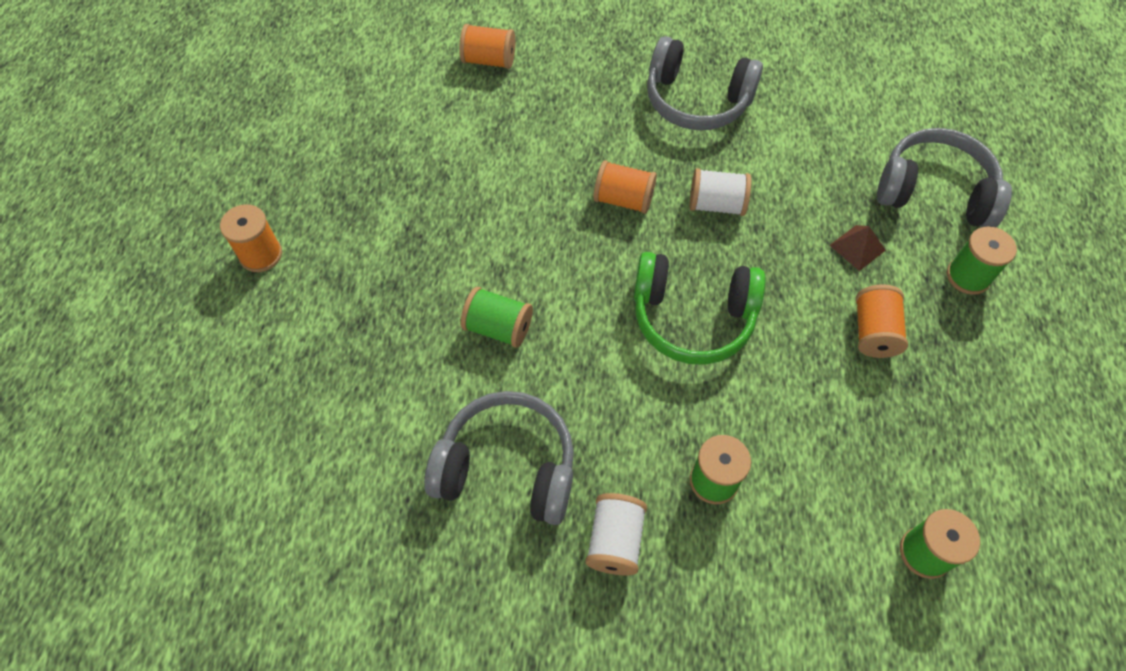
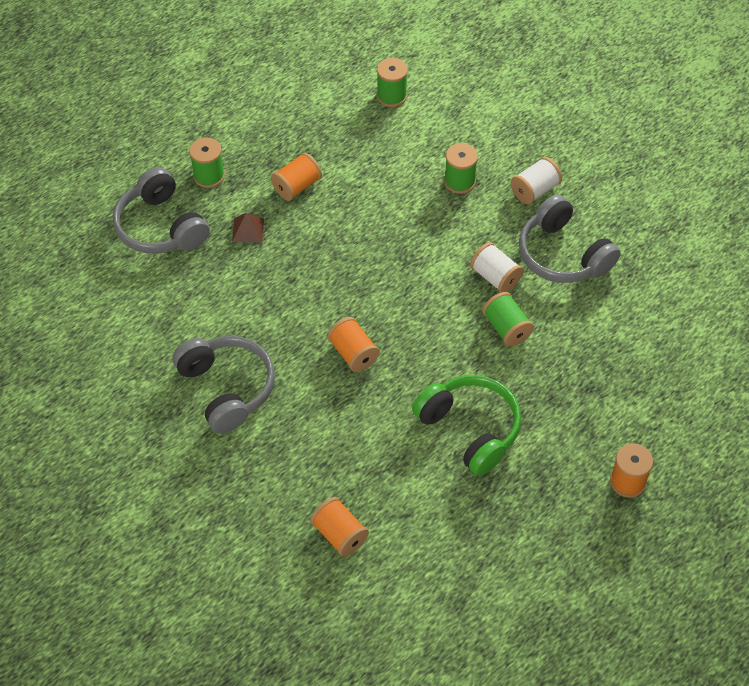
camera: 140 degrees left, 5 degrees down
green headphones [634,252,766,365] -> green headphones moved to [412,375,521,476]
white spool [690,168,751,216] -> white spool moved to [470,242,524,293]

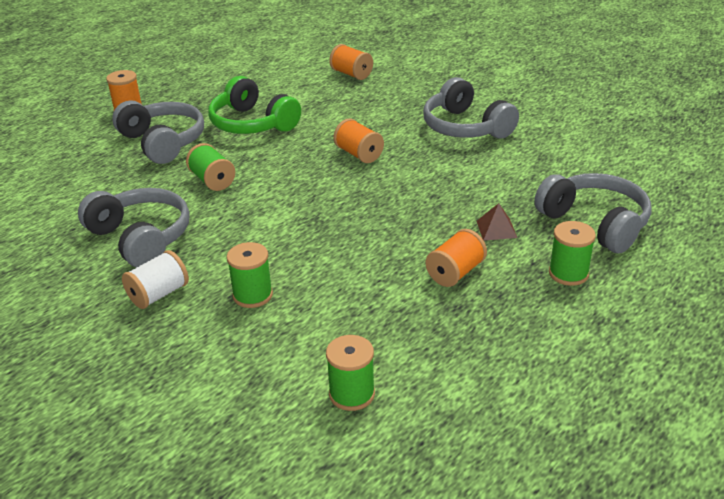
camera: 175 degrees right, 20 degrees down
white spool [470,242,524,293] -> none
none -> grey headphones [112,100,204,164]

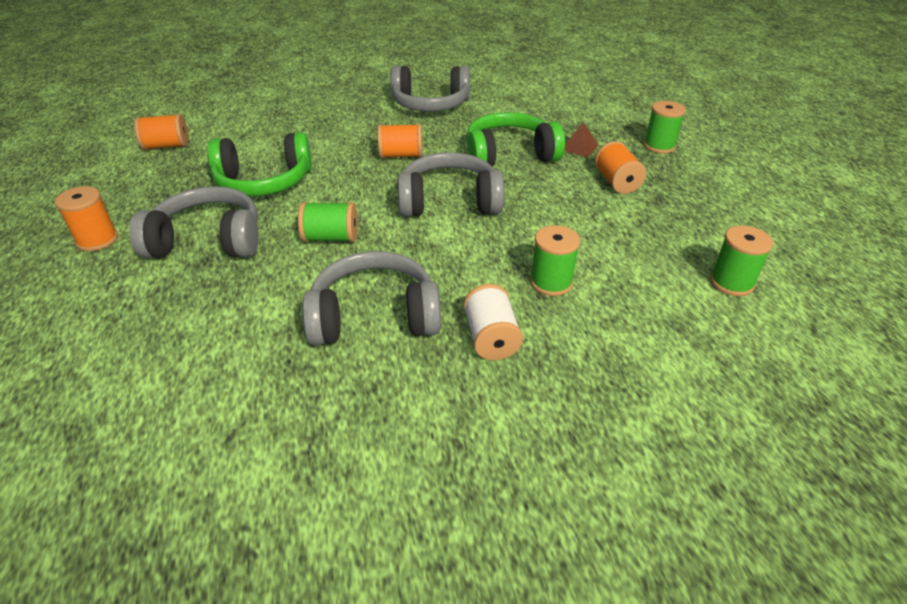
camera: 55 degrees left, 5 degrees up
orange spool [329,44,373,80] -> orange spool moved to [134,114,189,150]
grey headphones [534,173,652,253] -> grey headphones moved to [398,152,504,217]
none -> green headphones [466,112,565,167]

